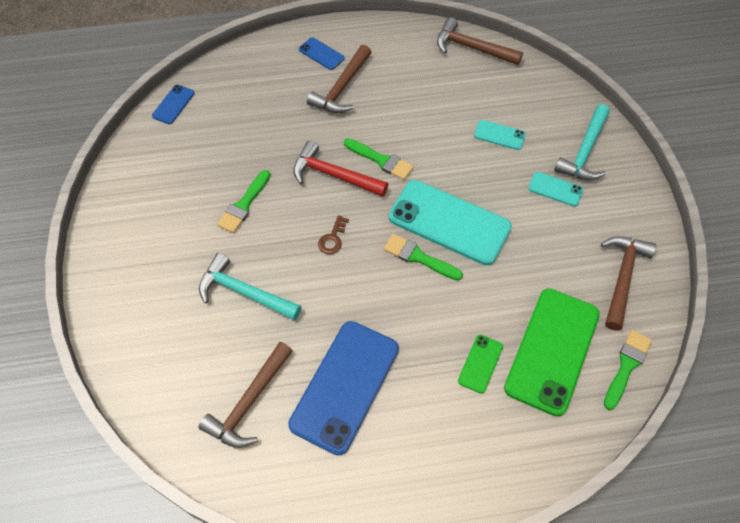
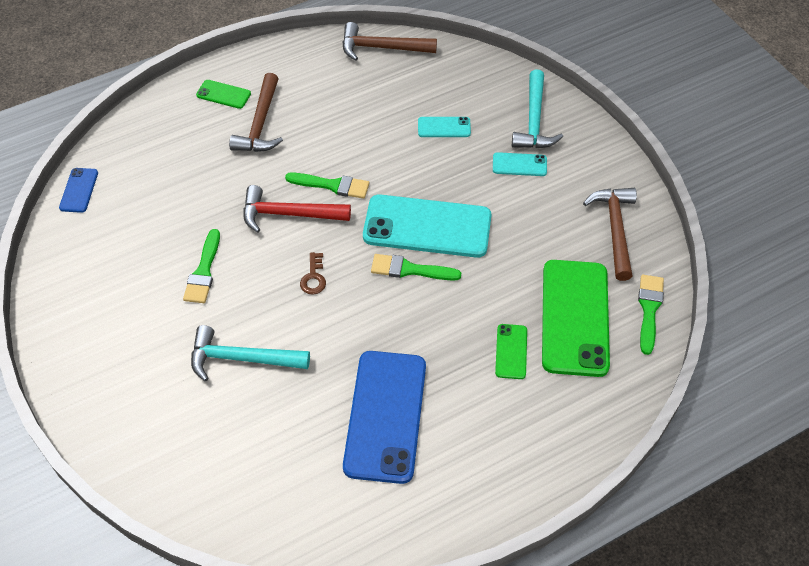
camera: 20 degrees left, 5 degrees down
brown hammer [198,342,293,448] -> none
blue phone [299,37,345,70] -> green phone [196,80,251,109]

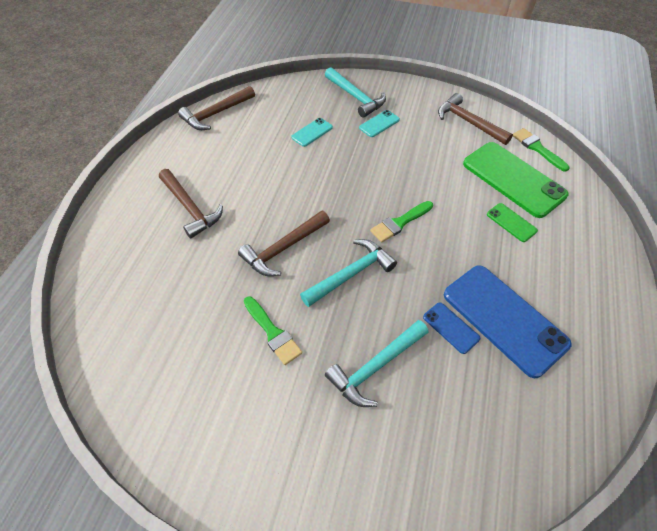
camera: 45 degrees left, 0 degrees up
blue phone [59,168,98,213] -> blue phone moved to [423,302,480,354]
green phone [196,80,251,109] -> none
red hammer [243,185,351,233] -> brown hammer [238,211,330,276]
green brush [285,173,369,199] -> none
brown key [300,252,326,295] -> turquoise hammer [300,239,397,307]
turquoise phone [363,194,492,258] -> none

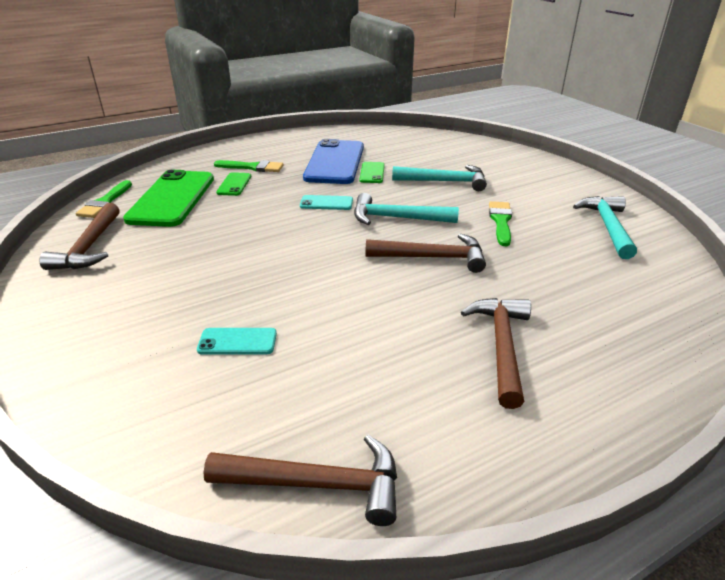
camera: 135 degrees left, 20 degrees down
turquoise hammer [325,67,386,118] -> turquoise hammer moved to [573,196,637,259]
turquoise phone [359,110,400,137] -> turquoise phone moved to [300,195,353,210]
green brush [370,201,433,242] -> green brush moved to [214,160,284,172]
blue phone [423,302,480,354] -> green phone [359,162,385,183]

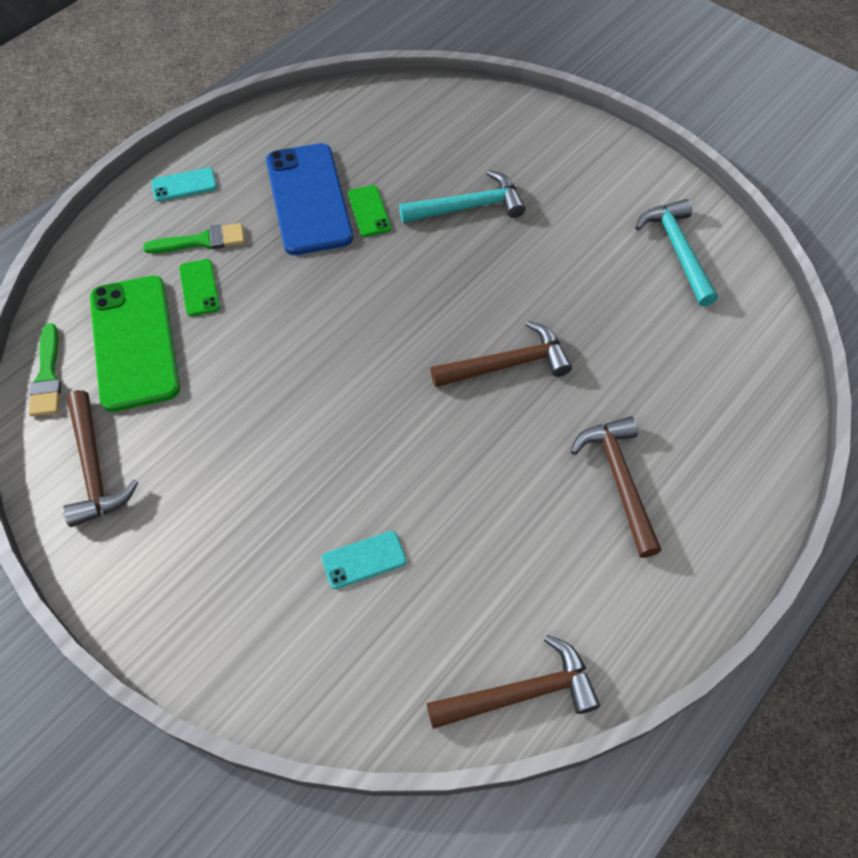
camera: 20 degrees left, 25 degrees up
turquoise phone [300,195,353,210] -> turquoise phone moved to [151,167,217,202]
turquoise hammer [354,193,459,225] -> none
green brush [489,201,512,246] -> none

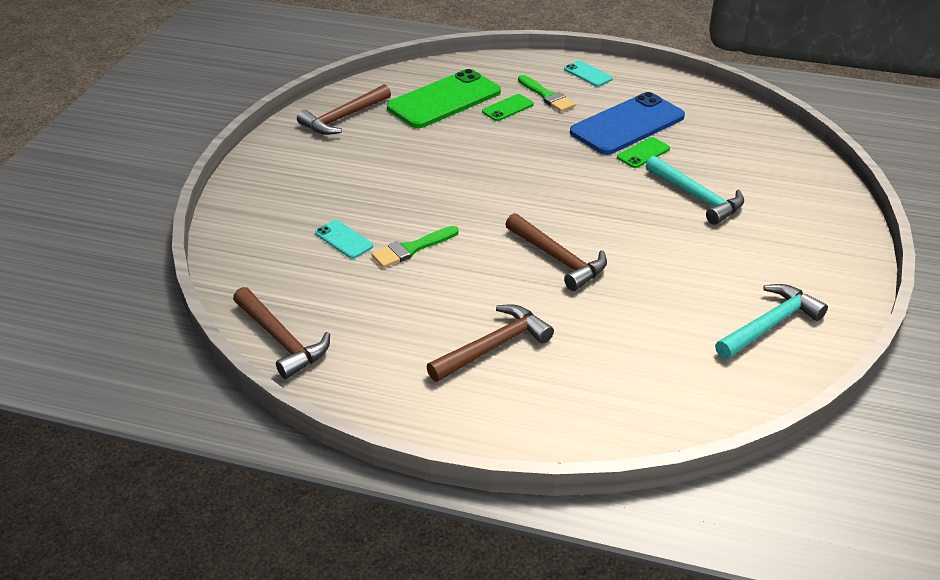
camera: 65 degrees right, 20 degrees down
green brush [29,323,61,416] -> green brush moved to [372,226,459,268]

